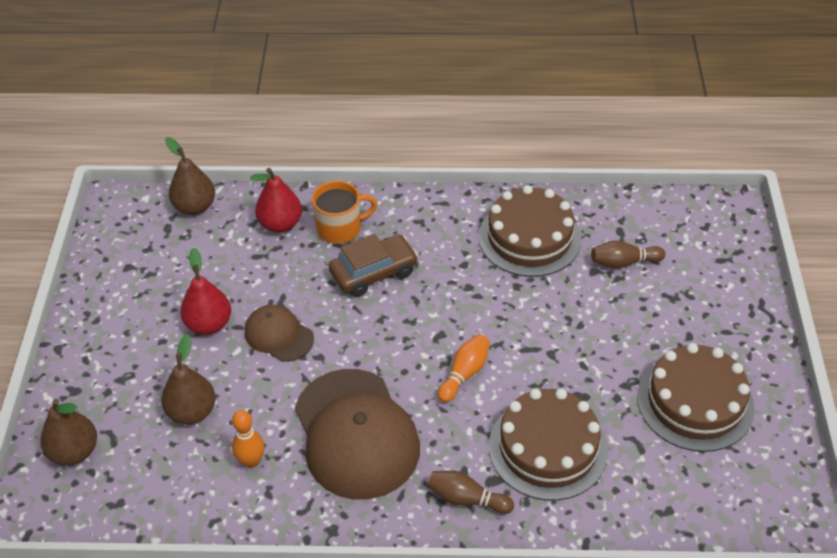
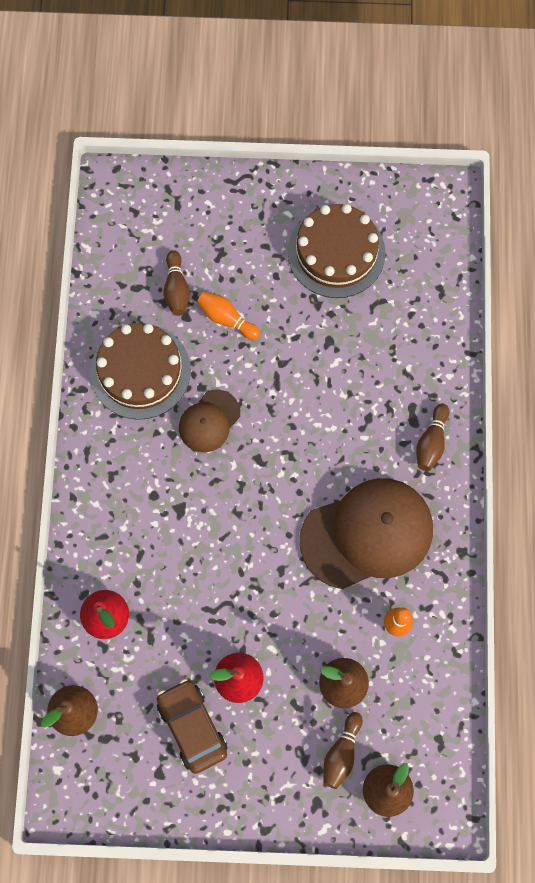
camera: 90 degrees left, 25 degrees up
brown cap [245,305,314,362] -> brown cap moved to [179,390,240,452]
orange mug [312,181,378,244] -> none
brown car [329,234,418,297] -> brown car moved to [157,679,228,774]
orange bowling pin [438,334,490,403] -> orange bowling pin moved to [197,292,260,340]
brown cake [489,388,608,501] -> none
none -> brown bowling pin [323,712,363,789]

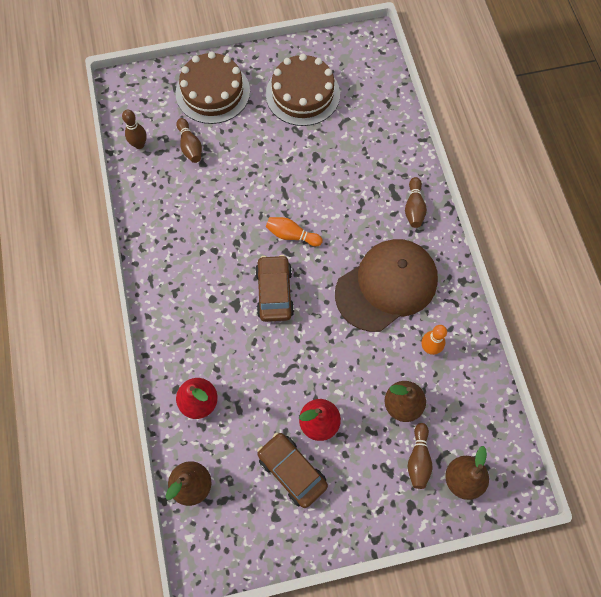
camera: 15 degrees left, 5 degrees down
brown cake [90,323,191,420] -> brown cake moved to [176,51,250,124]
brown cap [179,390,240,452] -> none
orange bowling pin [197,292,260,340] -> orange bowling pin moved to [266,217,323,246]
none -> brown bowling pin [122,110,147,149]
none -> brown car [255,255,294,322]

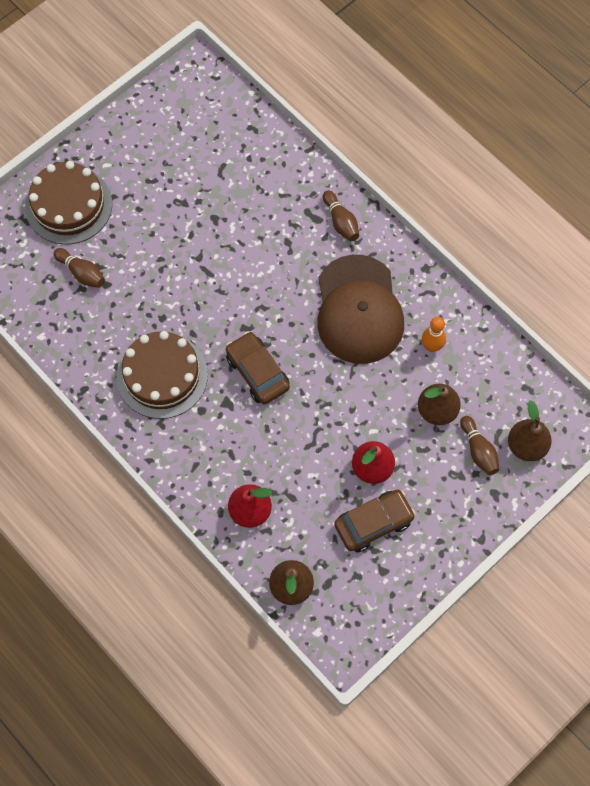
camera: 30 degrees left, 0 degrees up
brown bowling pin [122,110,147,149] -> none
brown car [257,432,328,508] -> brown car turned 135 degrees clockwise [334,490,416,553]
brown cake [266,54,340,126] -> brown cake moved to [116,331,208,419]
orange bowling pin [266,217,323,246] -> none
brown cap [335,239,438,332] -> brown cap turned 150 degrees clockwise [317,255,404,364]

